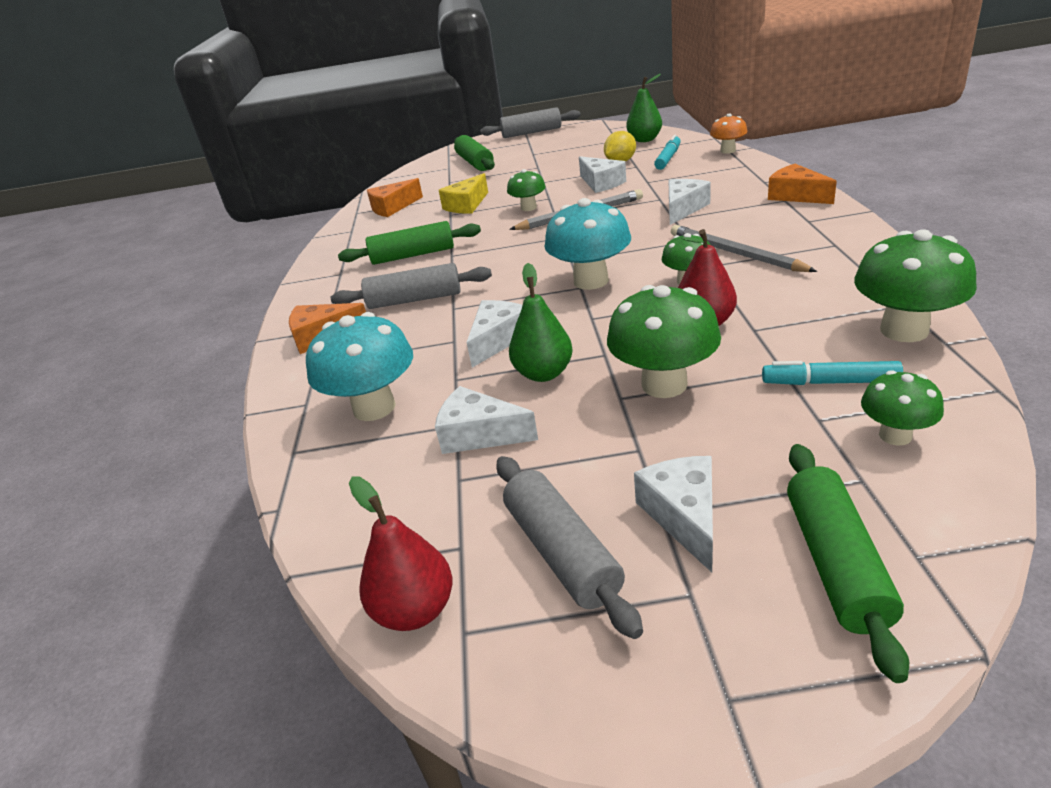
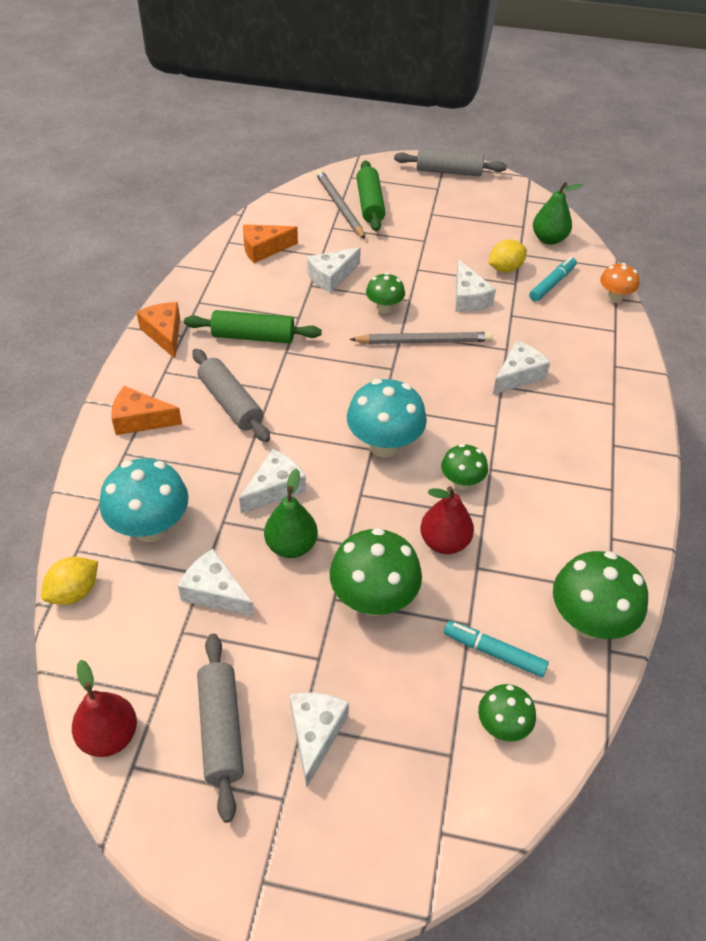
camera: 10 degrees right, 15 degrees up
grey rolling pin [331,263,492,309] -> grey rolling pin turned 45 degrees clockwise [192,349,270,442]
yellow cheese [439,173,488,214] -> white cheese [307,247,361,293]
grey pencil [671,225,817,272] -> grey pencil moved to [316,170,365,239]
orange cheese [768,164,837,204] -> orange cheese moved to [136,302,180,358]
green rolling pin [787,444,909,683] -> none
none -> yellow lemon [41,557,98,605]

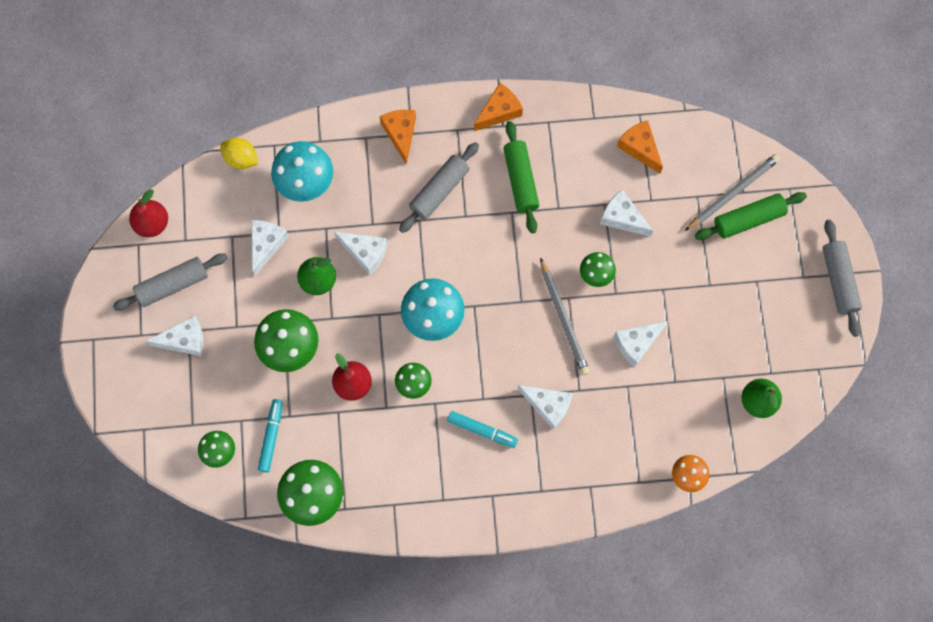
camera: 75 degrees right, 25 degrees up
yellow lemon [488,239,527,273] -> none
turquoise marker [529,257,577,302] -> turquoise marker moved to [447,411,518,448]

